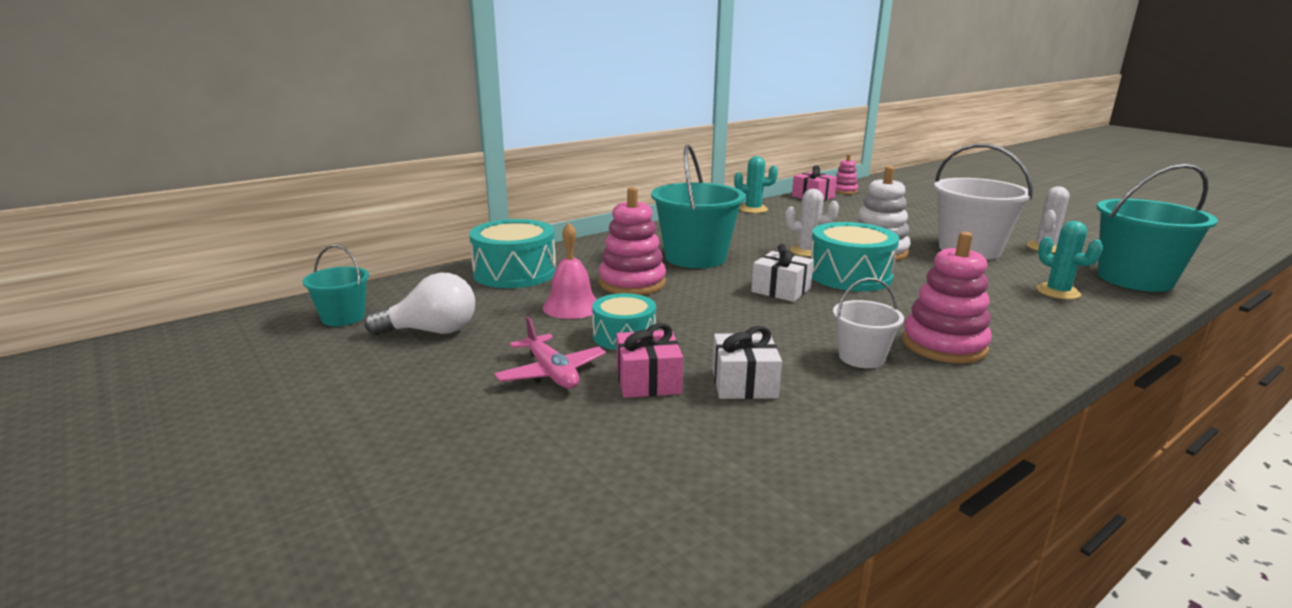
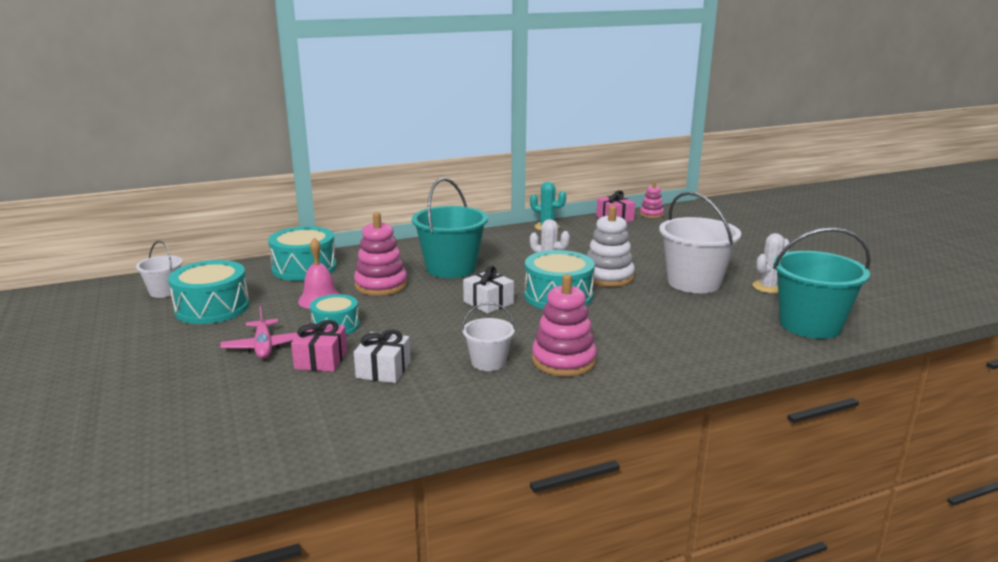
camera: 15 degrees right, 0 degrees up
turquoise bucket [303,245,369,326] -> white bucket [136,241,183,298]
white light bulb [365,273,475,335] -> turquoise drum [168,260,250,324]
turquoise cactus [1036,221,1103,300] -> none

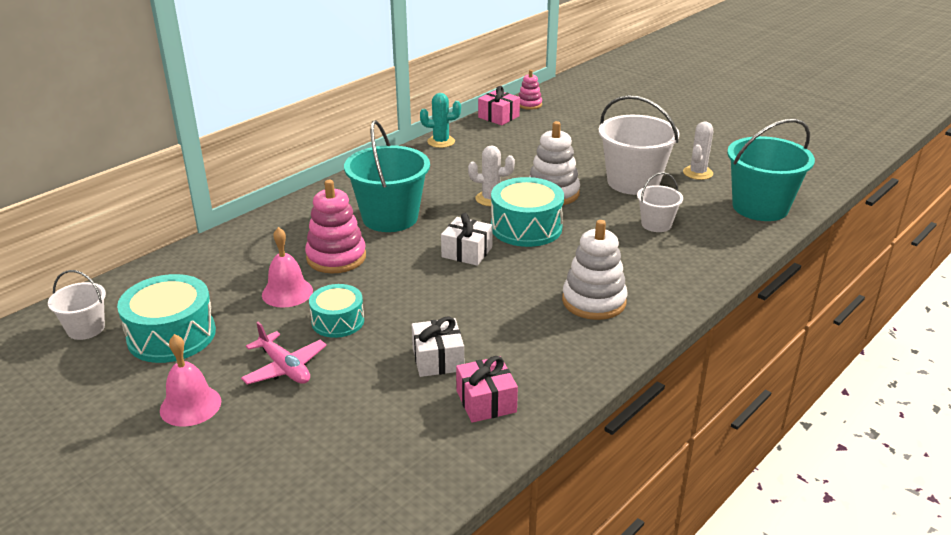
camera: 25 degrees left, 10 degrees up
turquoise drum [268,226,337,281] -> none
pink gift [291,320,347,372] -> pink gift moved to [456,356,518,423]
white bucket [462,302,516,371] -> white bucket moved to [637,172,683,232]
pink stacking toy [532,274,597,377] -> white stacking toy [562,220,627,320]
none -> pink bell [160,334,221,427]

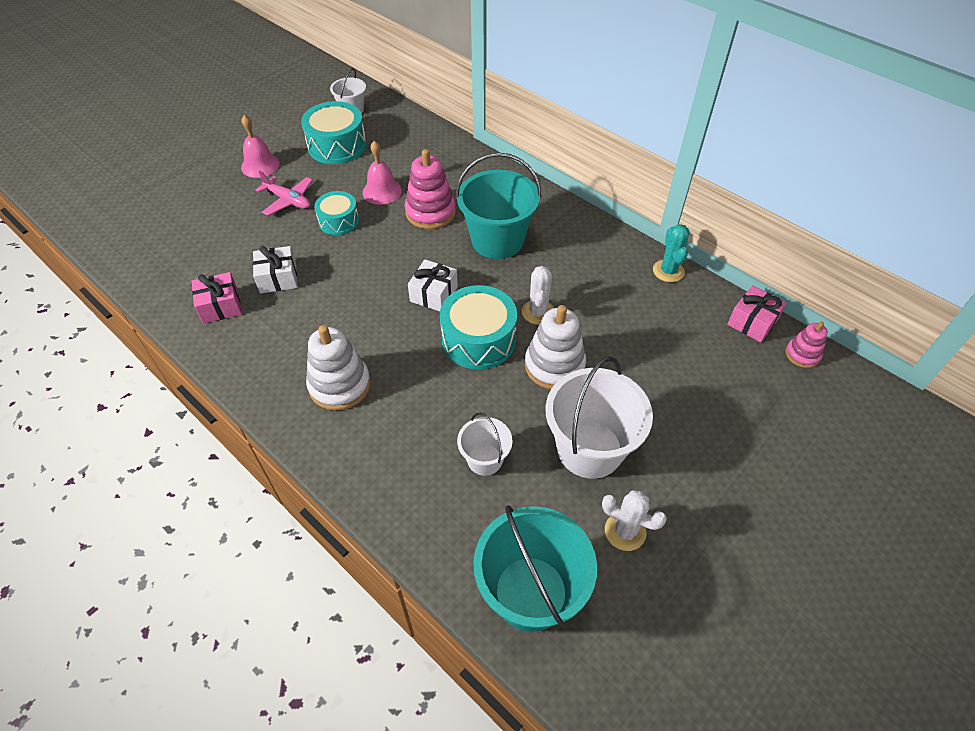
camera: 90 degrees right, 20 degrees up
pink plane [241,322,327,385] -> pink plane turned 105 degrees counterclockwise [256,171,313,216]

